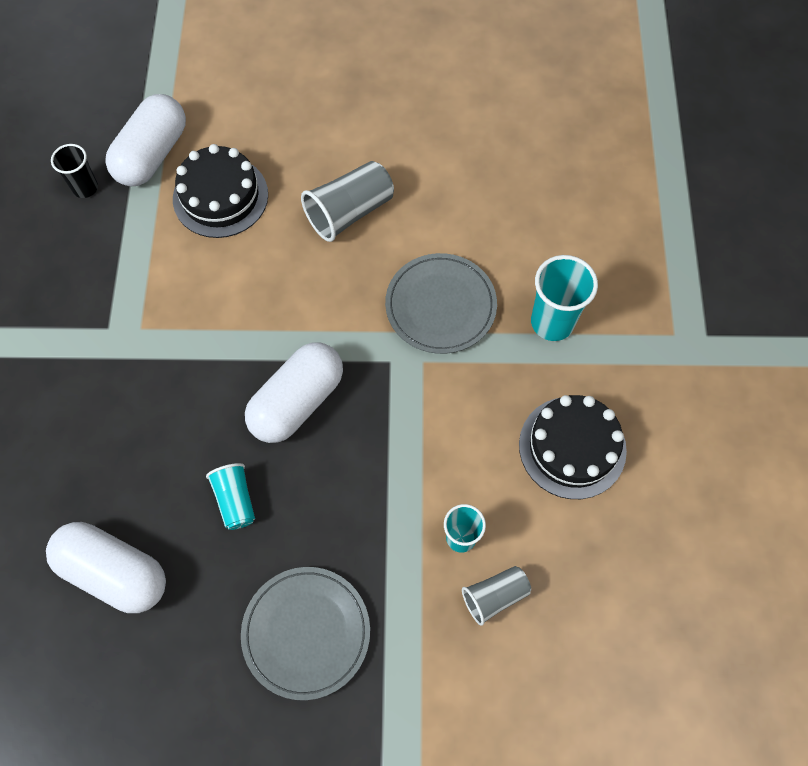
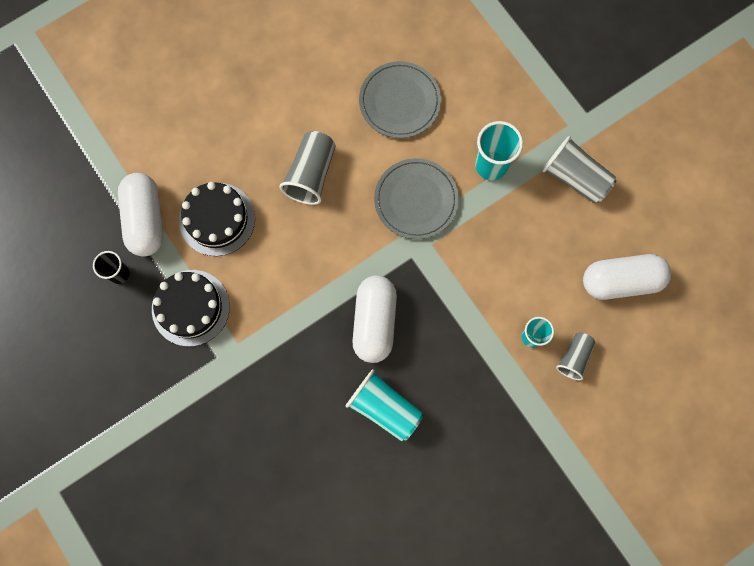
camera: 35 degrees left, 10 degrees up
white capsule [46,522,166,613] -> white capsule moved to [583,254,671,300]
turquoise cup [206,463,255,530] -> turquoise cup [346,369,423,441], size x1.60
grey plate [241,567,370,700] -> grey plate moved to [359,61,441,138]
black cake [519,395,627,499] -> black cake moved to [152,270,230,347]
none -> grey cup [542,136,616,204]

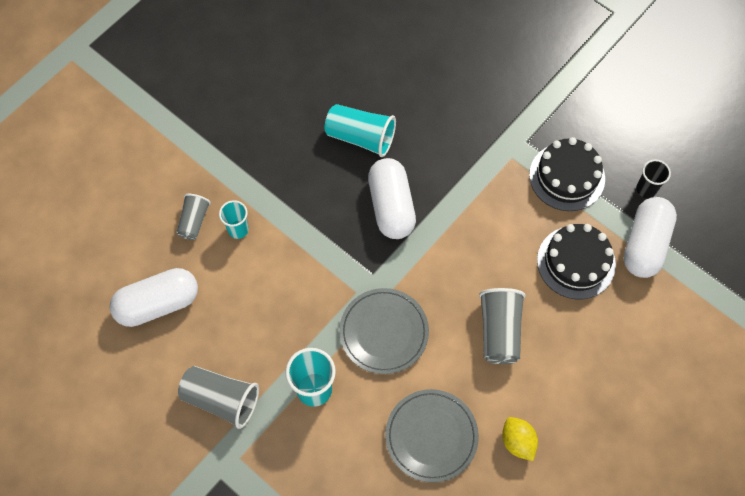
camera: 165 degrees right, 10 degrees down
white capsule [118,173,163,256] -> white capsule turned 45 degrees clockwise [623,197,677,278]
none -> yellow lemon [502,417,538,461]

